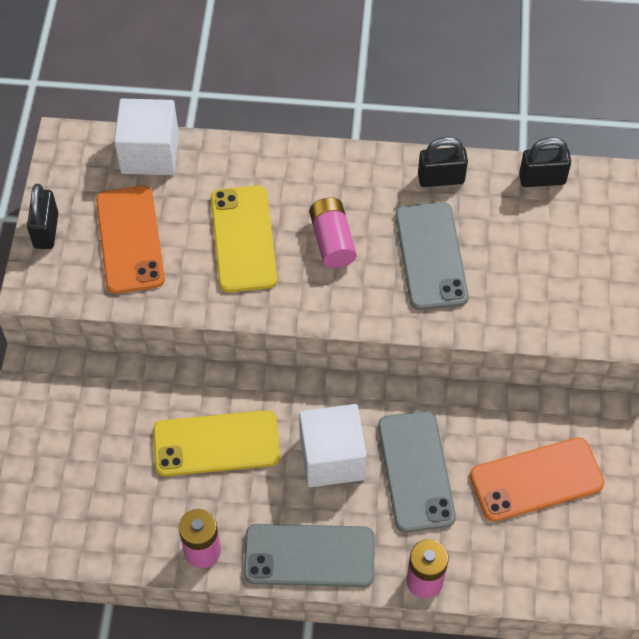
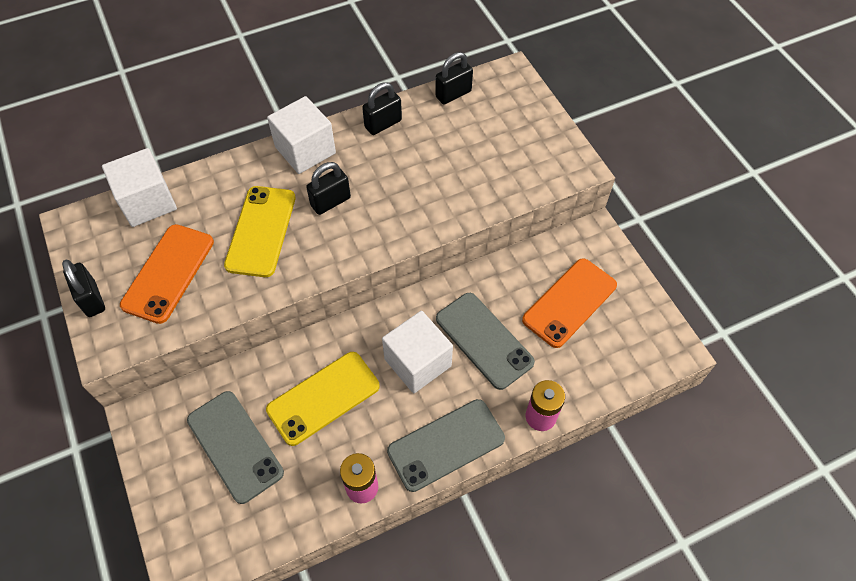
camera: 30 degrees left, 0 degrees up
orange phone [96,186,165,294] -> orange phone turned 60 degrees clockwise [120,224,214,324]
yellow phone [211,186,277,292] -> yellow phone turned 45 degrees clockwise [224,186,296,277]
pink battery [309,197,357,268] -> black padlock [306,162,351,215]
grey phone [395,202,469,310] -> grey phone moved to [187,391,284,504]
none -> white cube [267,96,336,174]

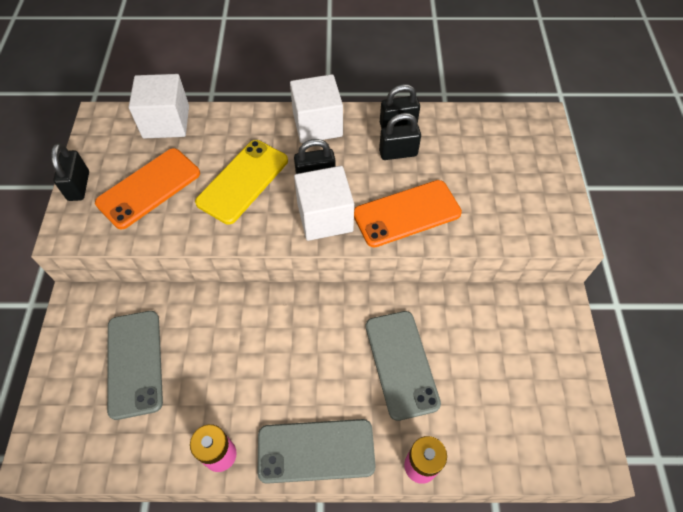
camera: 25 degrees right, 0 degrees up
yellow phone [266,352,380,446] -> none
white cube [382,311,453,393] -> white cube moved to [294,166,354,241]
black padlock [435,52,473,105] -> black padlock moved to [379,113,421,160]
orange phone [522,258,617,348] -> orange phone moved to [354,180,462,247]

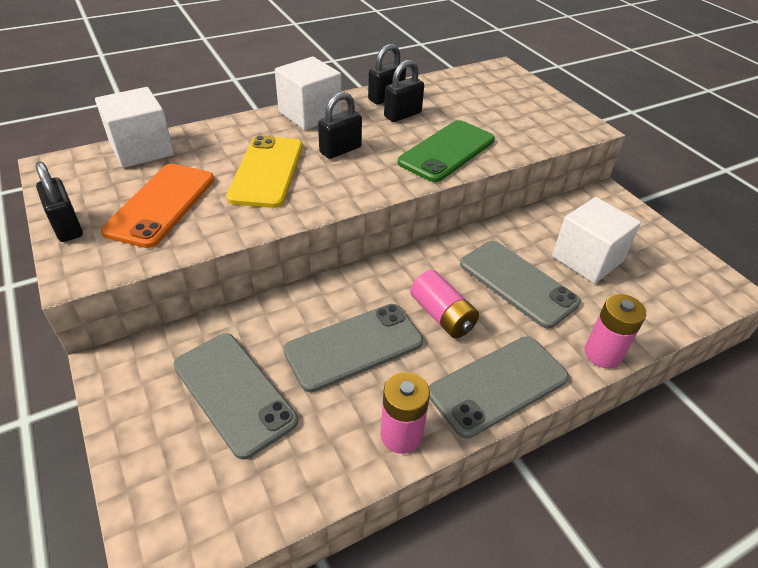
camera: 30 degrees left, 15 degrees down
white cube [294,166,354,241] -> white cube moved to [552,197,641,284]
orange phone [354,180,462,247] -> green phone [398,120,495,182]
none -> grey phone [284,304,423,392]
none -> pink battery [410,270,479,338]

